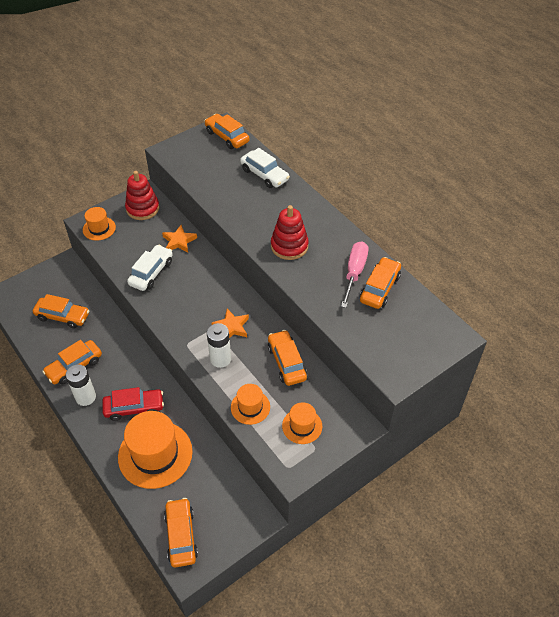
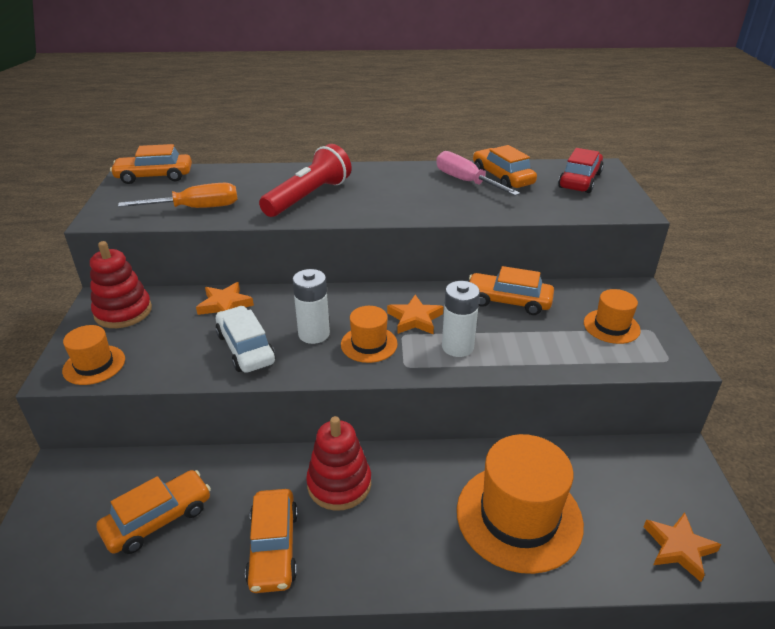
camera: 55 degrees left, 15 degrees down
white battery [66,364,96,406] -> white battery moved to [292,269,330,344]
red car [102,387,164,421] -> red car moved to [558,148,604,193]
orange car [164,498,198,567] -> orange star [644,513,721,582]
orange hat [231,384,270,425] -> orange hat moved to [341,306,398,363]
white car [240,148,290,188] -> none
red stacking toy [271,205,309,260] -> red stacking toy moved to [306,416,371,511]
none -> orange screwdriver [118,183,238,208]
none -> red flashlight [259,144,351,217]

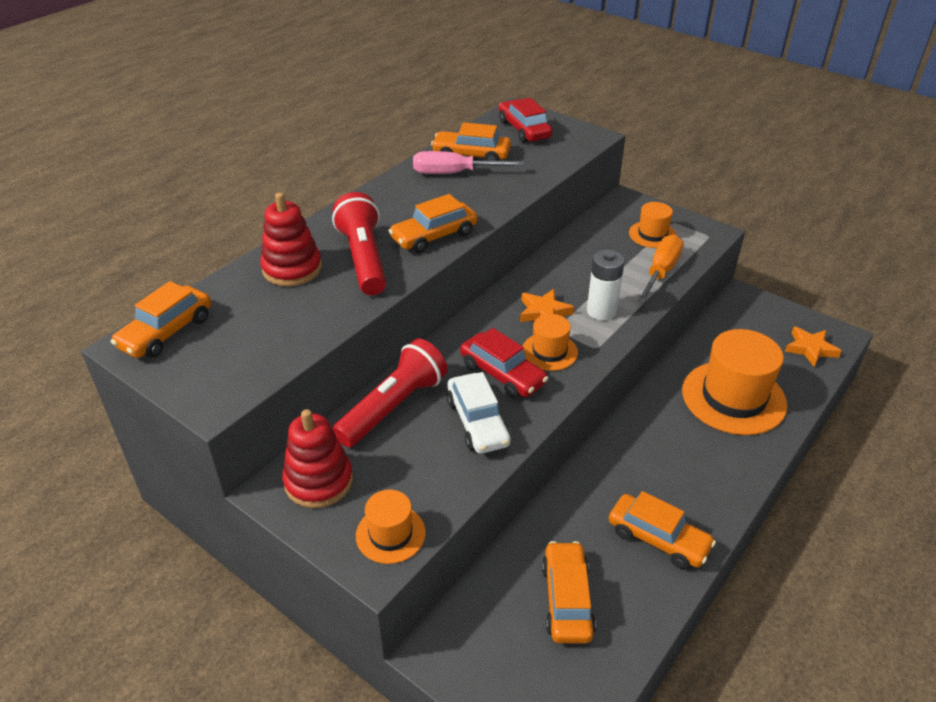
camera: 50 degrees left, 5 degrees up
orange screwdriver [118,183,238,208] -> orange screwdriver moved to [637,234,684,303]
orange star [196,282,254,315] -> red flashlight [332,339,448,447]
white car [216,306,276,373] -> white car turned 120 degrees counterclockwise [447,372,511,454]
white battery [292,269,330,344] -> red car [460,328,548,398]
red stacking toy [306,416,371,511] -> red stacking toy moved to [260,192,322,286]
orange car [469,266,554,315] -> orange car moved to [389,194,477,253]

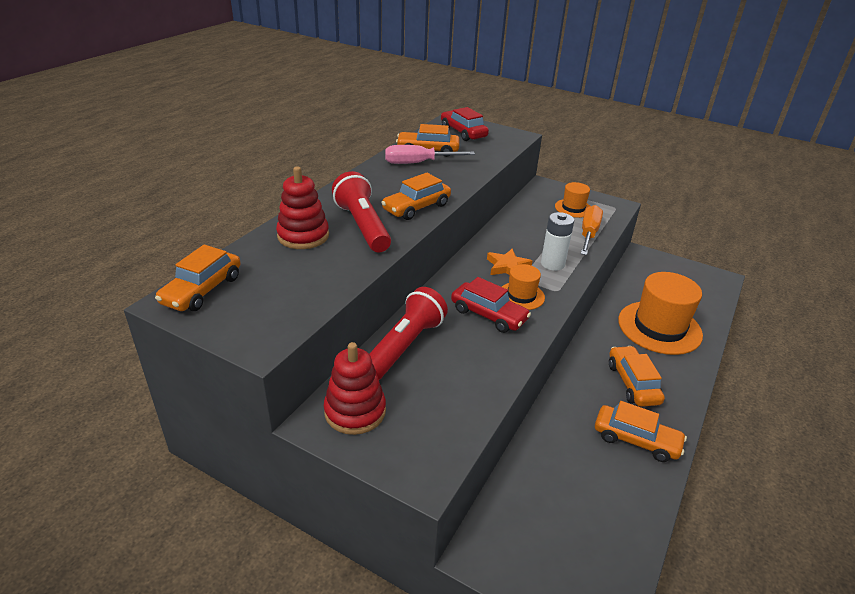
camera: 10 degrees left, 5 degrees down
orange hat [356,490,426,564] -> none
white car [447,372,511,454] -> none
orange car [542,541,596,643] -> orange car moved to [609,346,665,407]
orange star [785,327,841,367] -> none

